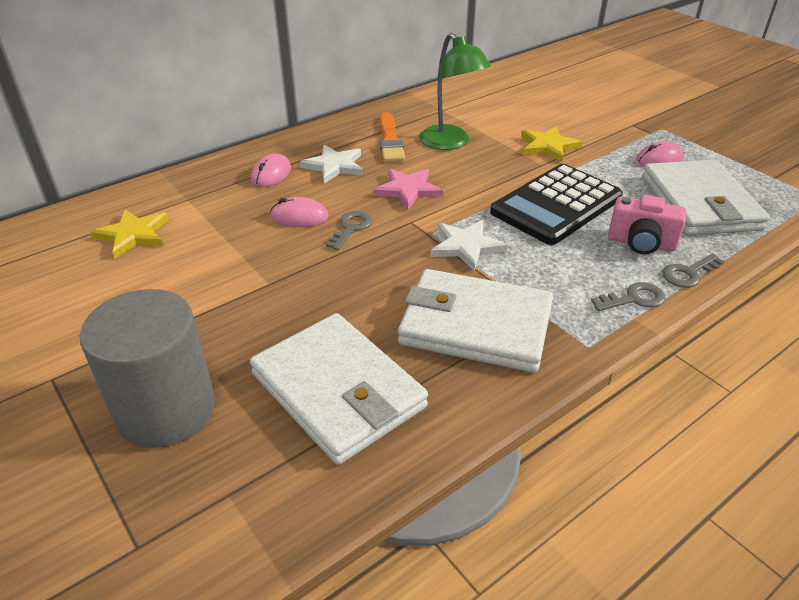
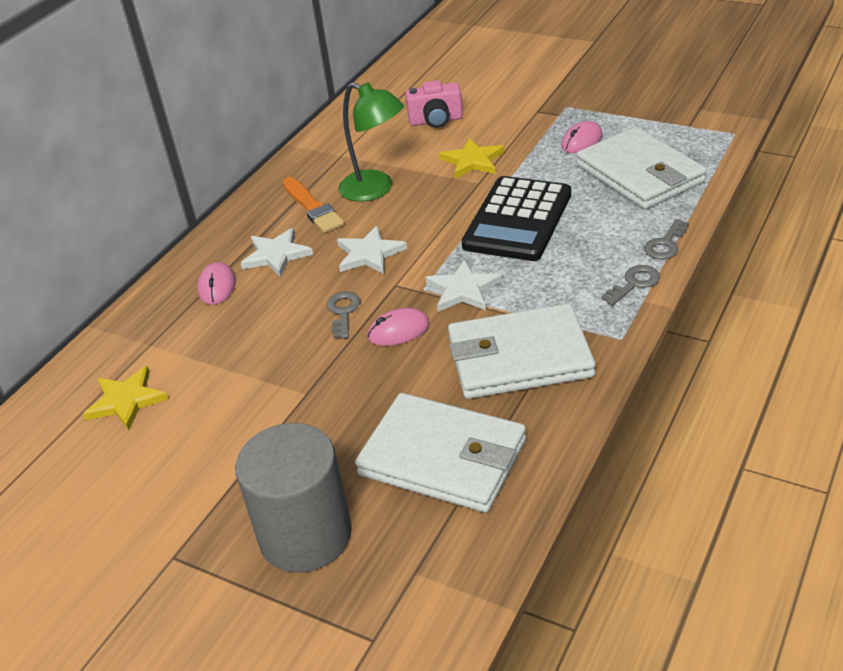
camera: 20 degrees left, 0 degrees up
pink mouse [270,197,329,227] -> pink mouse moved to [368,308,430,346]
pink star [373,168,443,209] -> white star [337,226,407,274]
pink camera [608,195,686,254] -> pink camera moved to [405,80,463,128]

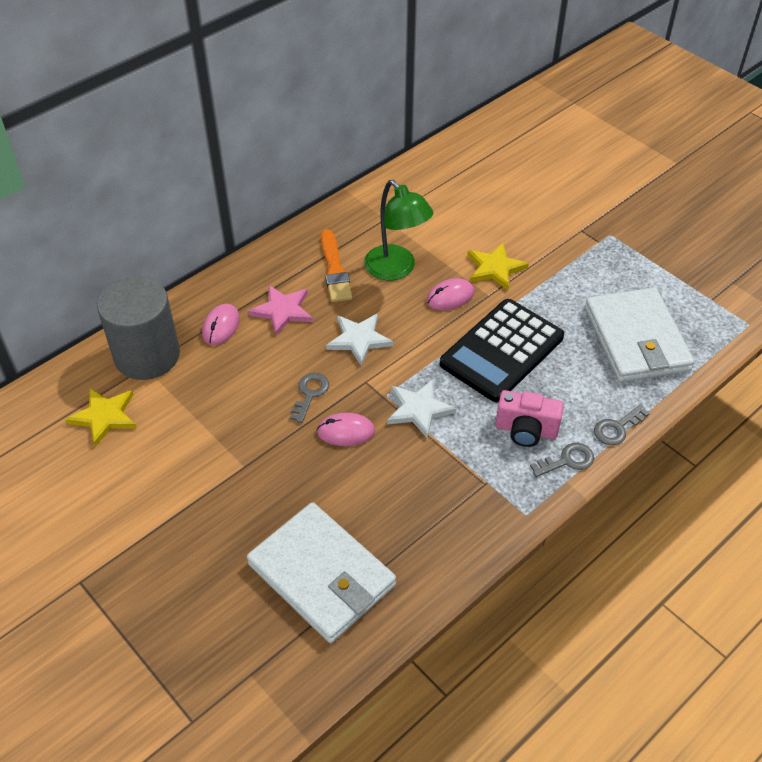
camera: 15 degrees right, 10 degrees up
grey cylinder [235,423,352,572] -> grey cylinder moved to [97,276,180,380]
white star [241,228,313,277] -> pink star [248,285,313,336]
pink camera [405,80,463,128] -> pink camera moved to [495,390,564,447]
white wallet [448,303,595,399] -> none
pink mouse [561,121,603,153] -> pink mouse moved to [426,278,474,310]

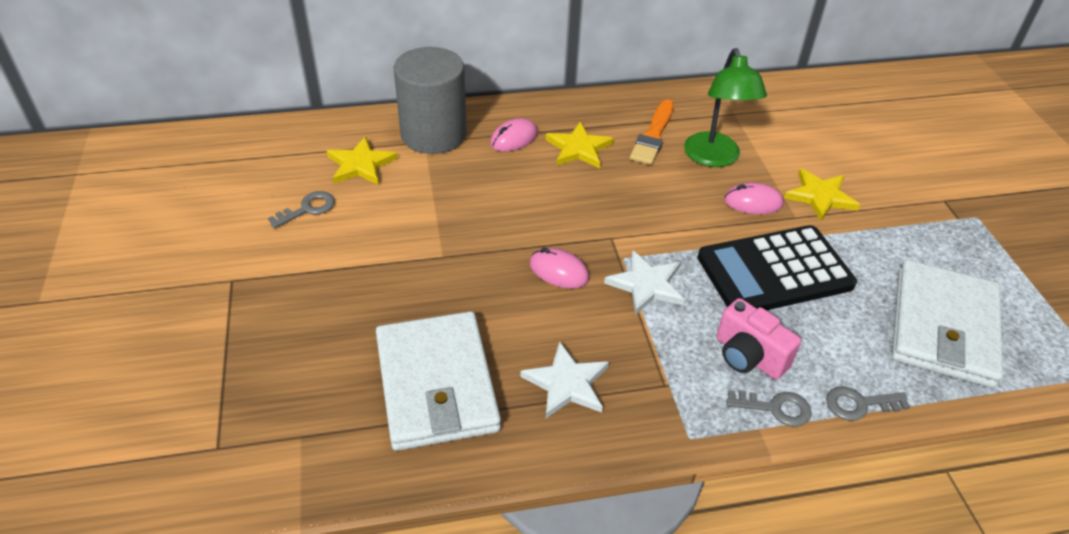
camera: 30 degrees right, 5 degrees down
pink star [248,285,313,336] -> yellow star [545,122,614,168]
grey key [290,373,329,423] -> grey key moved to [268,191,335,228]
white star [326,313,393,366] -> white star moved to [520,341,609,418]

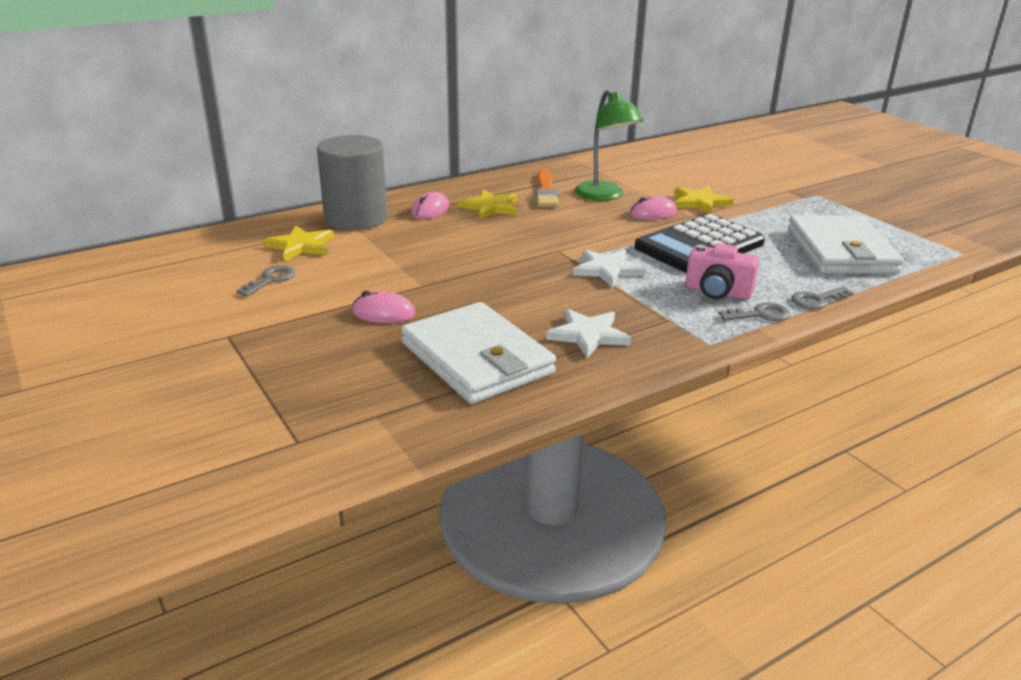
camera: 20 degrees left, 15 degrees down
pink mouse [530,248,589,289] -> pink mouse moved to [352,291,415,323]

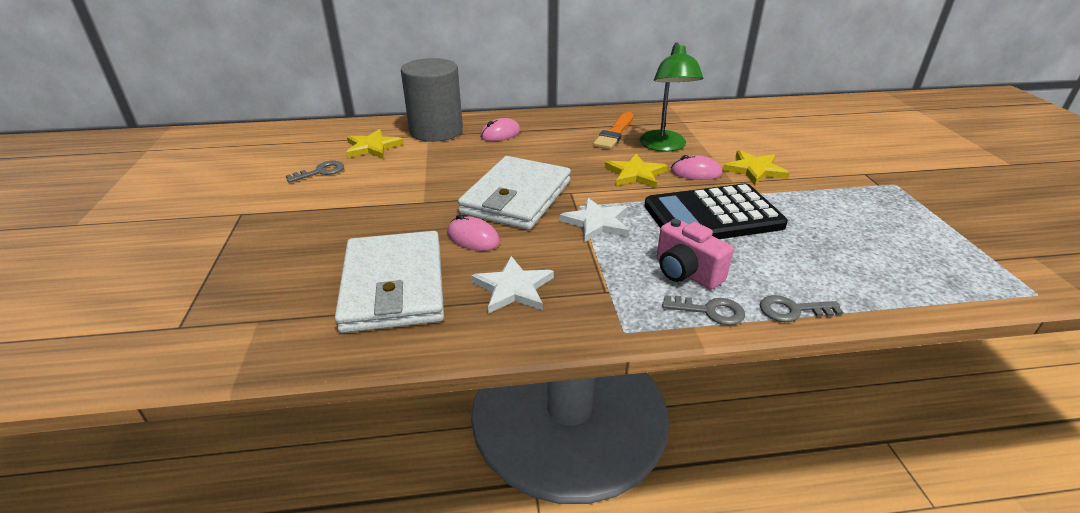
camera: 25 degrees right, 5 degrees up
pink mouse [352,291,415,323] -> pink mouse moved to [447,215,500,251]
yellow star [458,189,517,220] -> yellow star moved to [605,154,668,188]
white wallet [788,216,904,274] -> white wallet moved to [458,156,571,230]

